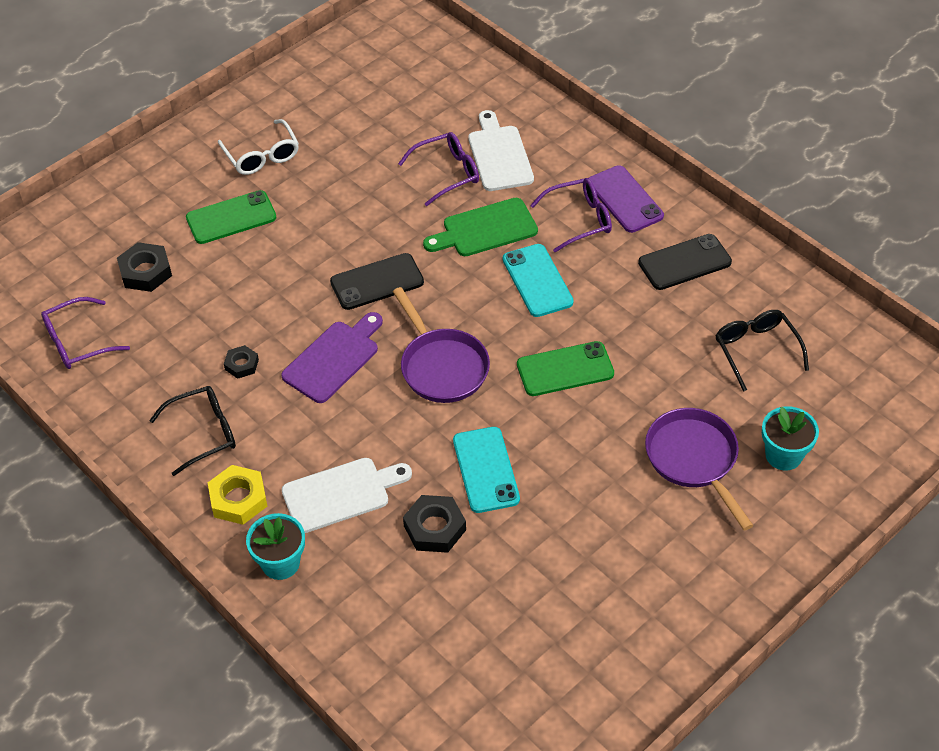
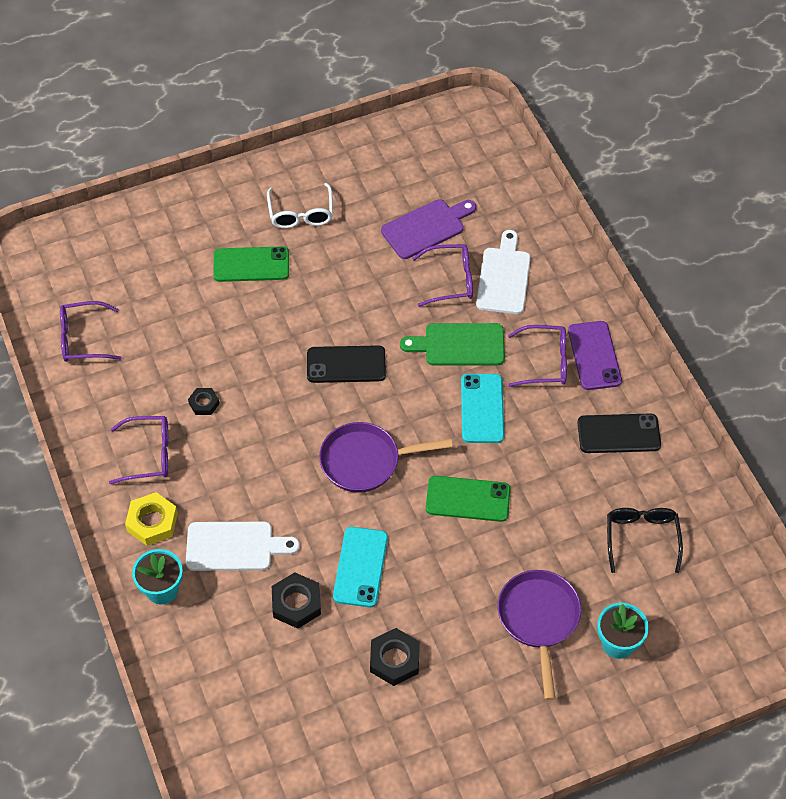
camera: 20 degrees right, 5 degrees up
black nut [117,242,172,292] -> black nut moved to [370,628,420,686]
black glasses [149,386,236,476] -> purple glasses [109,416,169,484]
purple cutting board [281,312,383,403] -> purple cutting board moved to [381,199,476,259]
purple pan [393,287,490,403] -> purple pan turned 90 degrees clockwise [319,422,453,493]

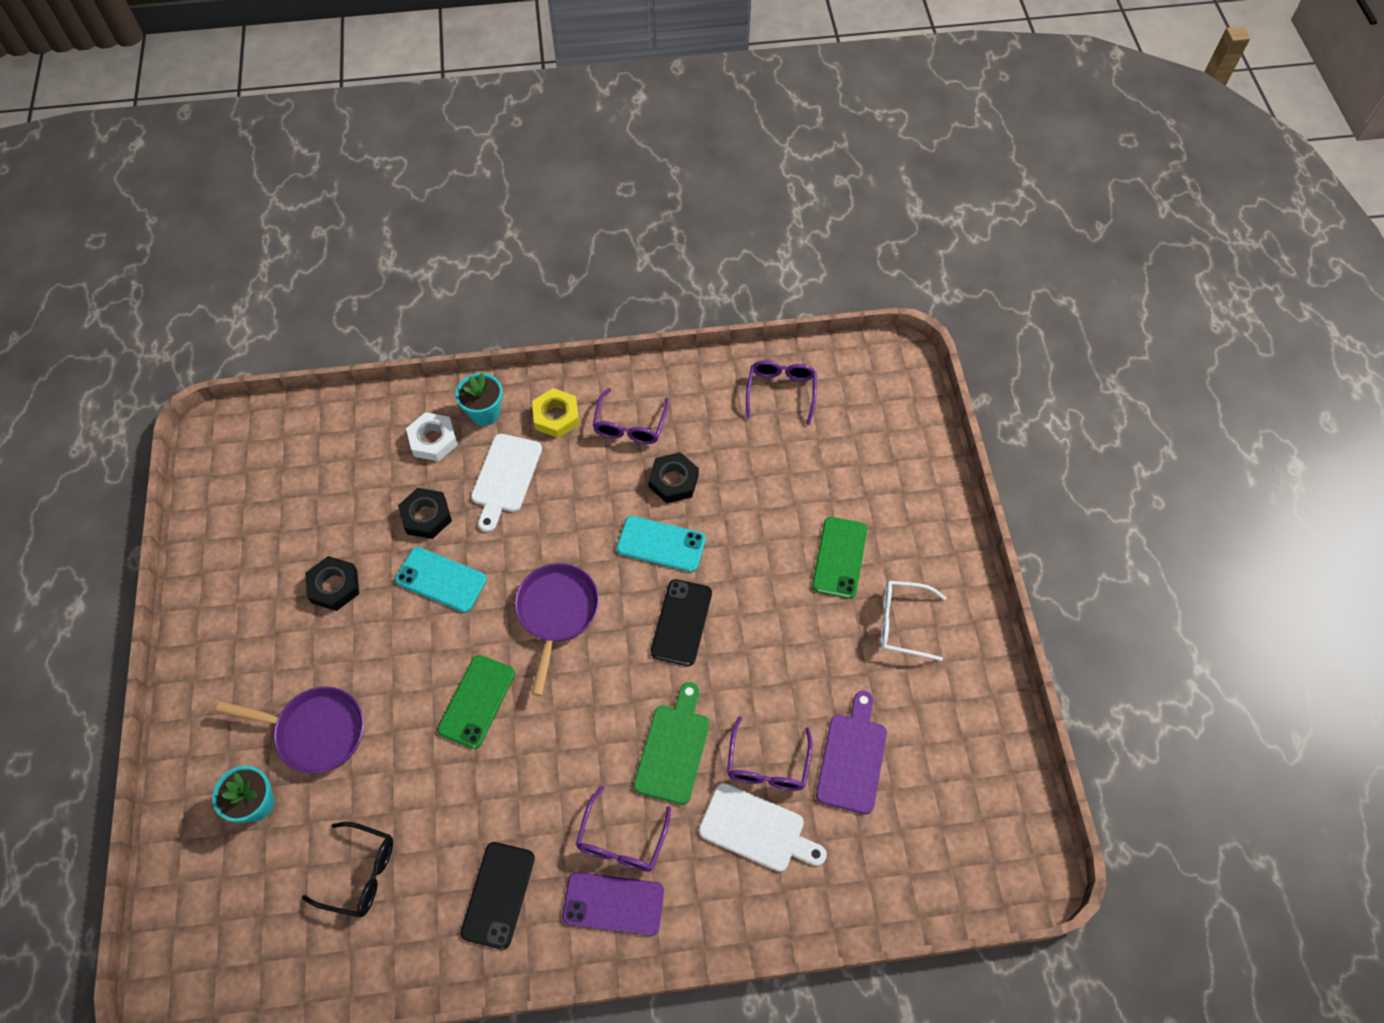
camera: 105 degrees right, 5 degrees up
black nut [188,388,220,415] -> black nut [648,452,699,503], size x1.65
purple cutting board [381,199,476,259] -> purple cutting board turned 150 degrees counterclockwise [816,691,887,814]
turquoise phone [461,374,504,443] -> turquoise phone moved to [616,516,706,572]
none -> white nut [406,412,458,461]

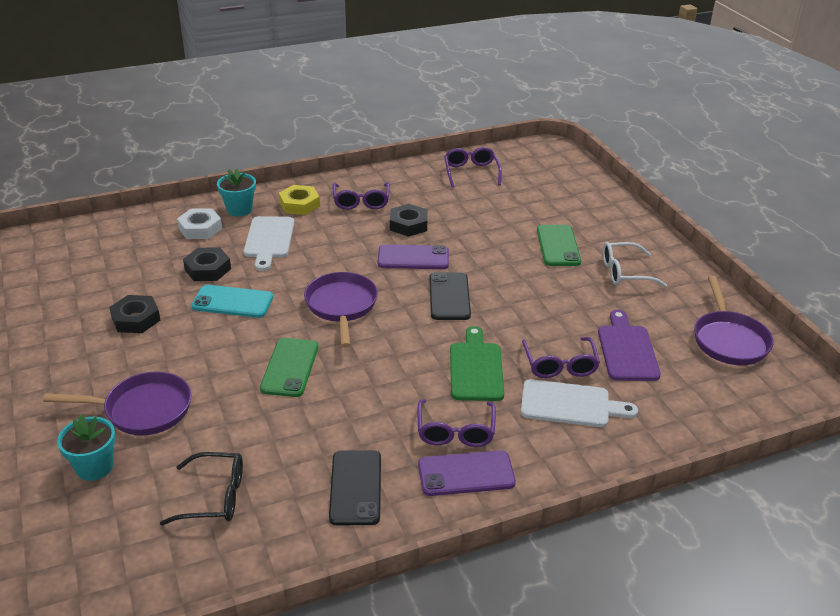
camera: 15 degrees left, 25 degrees down
turquoise phone [616,516,706,572] -> purple phone [378,244,449,269]
none -> purple pan [694,276,774,365]

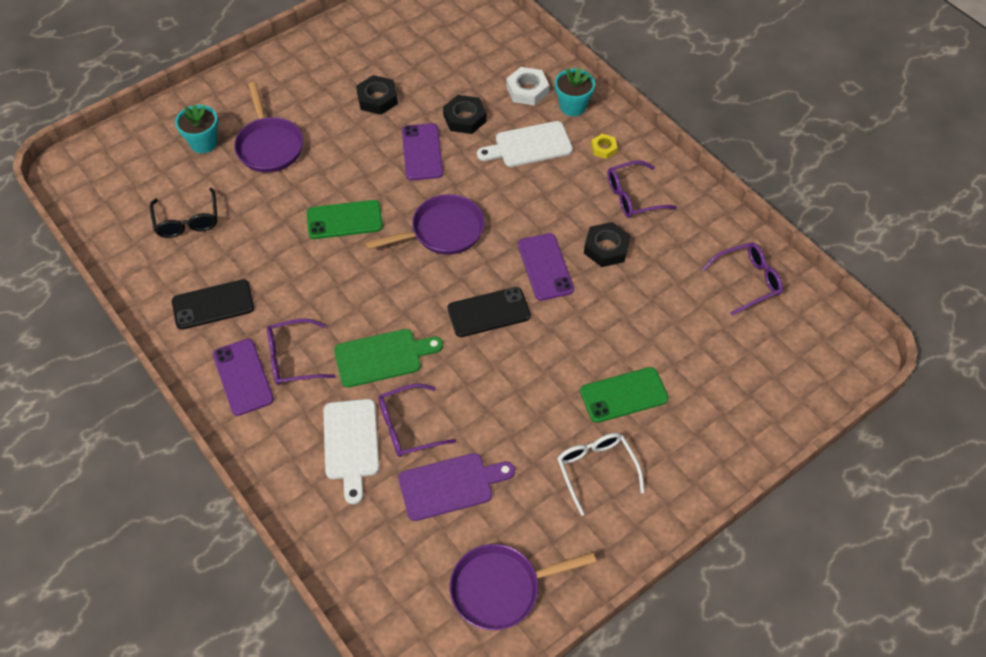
camera: 75 degrees right, 20 degrees up
turquoise phone [191,285,273,318] -> purple phone [402,123,443,180]
yellow nut [279,185,320,215] -> yellow nut [591,134,618,159], size x0.61

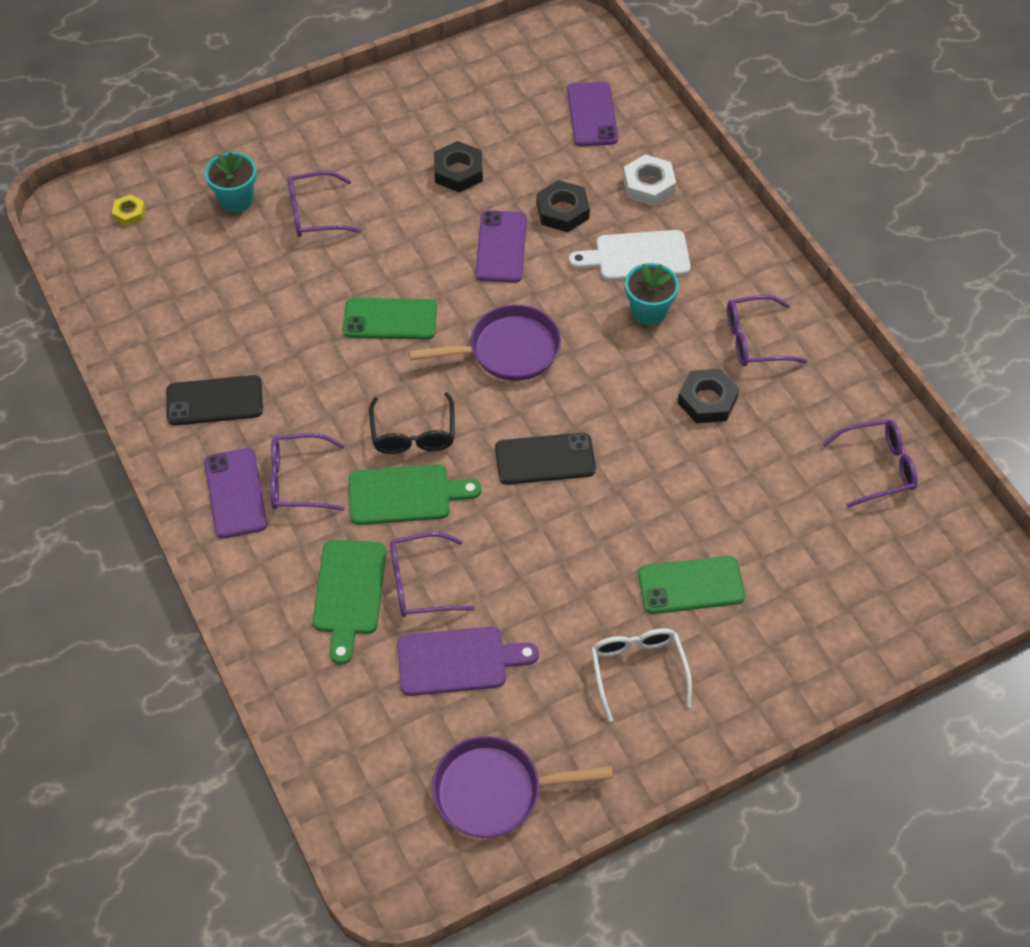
camera: 10 degrees right, 0 degrees up
black glasses [150,188,217,238] -> black glasses moved to [369,392,455,454]
purple pan [234,82,303,173] -> purple glasses [287,171,361,237]
white cutting board [323,399,379,504] -> green cutting board [313,540,386,665]
purple phone [518,233,574,301] -> purple phone moved to [567,81,618,147]
turquoise flower pot [555,67,595,116] -> turquoise flower pot moved to [625,263,679,325]
yellow nut [591,134,618,159] -> yellow nut moved to [112,194,146,226]

